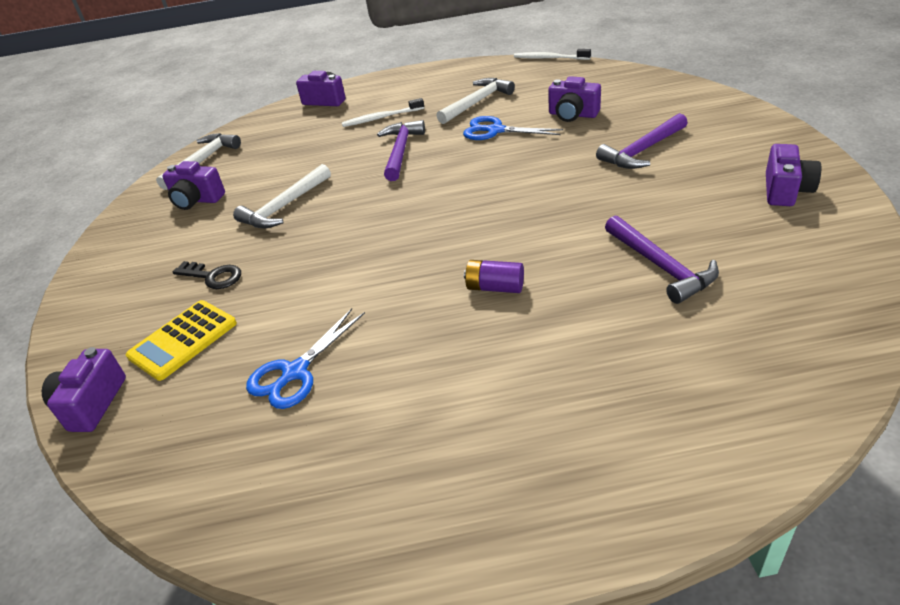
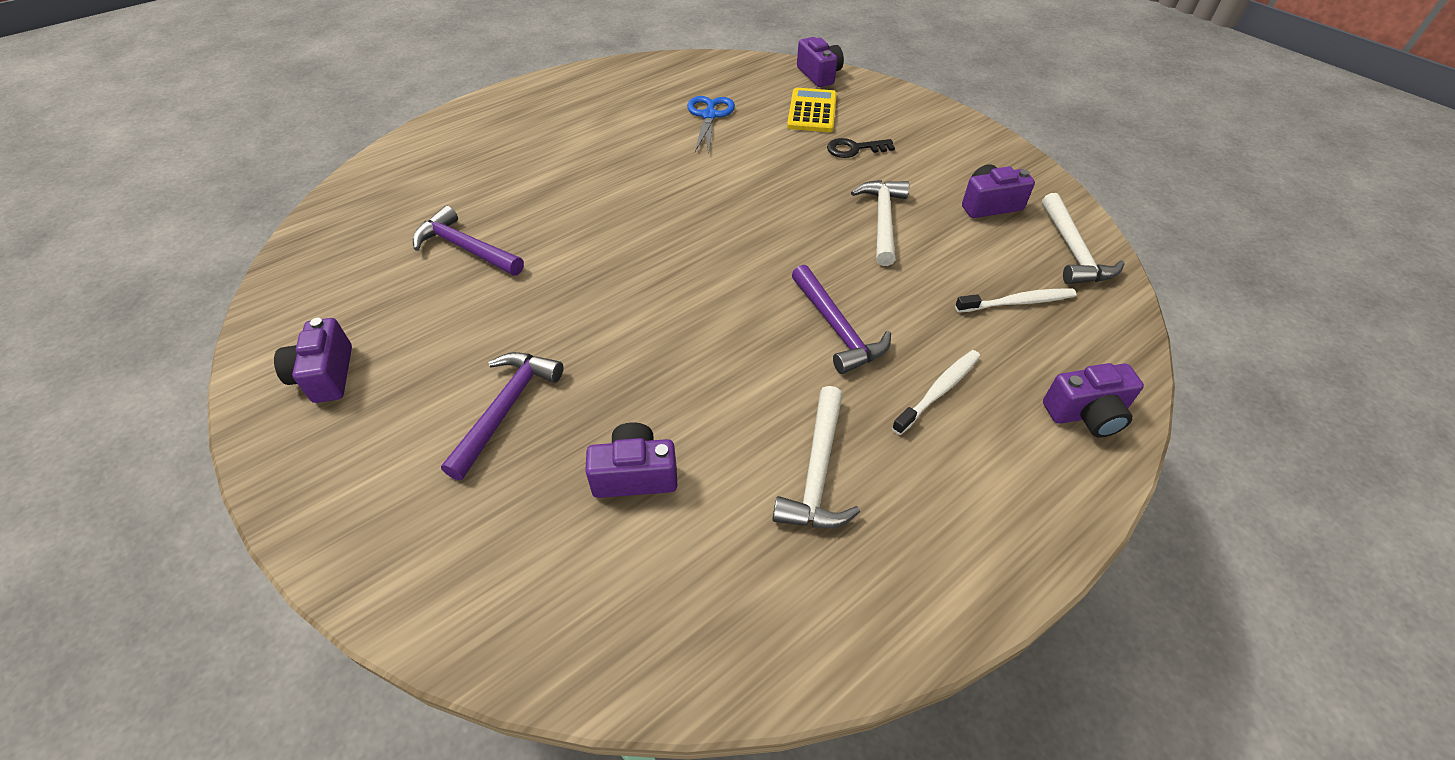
camera: 145 degrees right, 10 degrees up
blue scissors [463,116,563,140] -> none
purple battery [464,260,524,293] -> none
white toothbrush [514,49,591,60] -> white toothbrush moved to [955,289,1077,313]

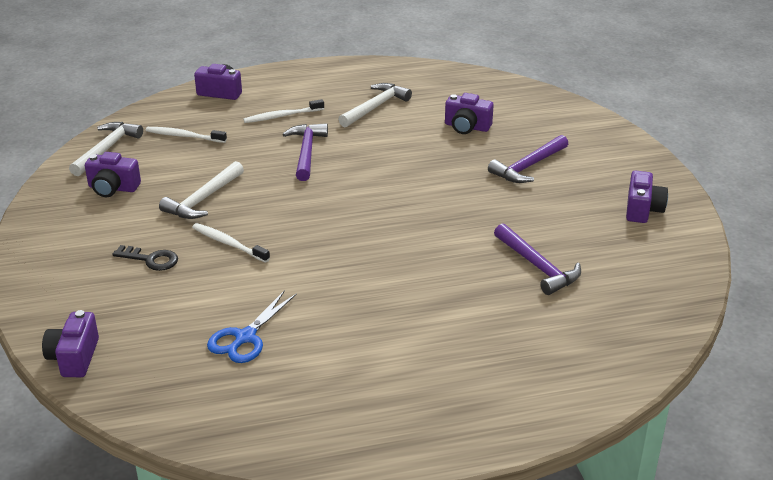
camera: 155 degrees left, 15 degrees down
yellow calculator [787,88,837,132] -> none
none -> white toothbrush [192,223,270,263]

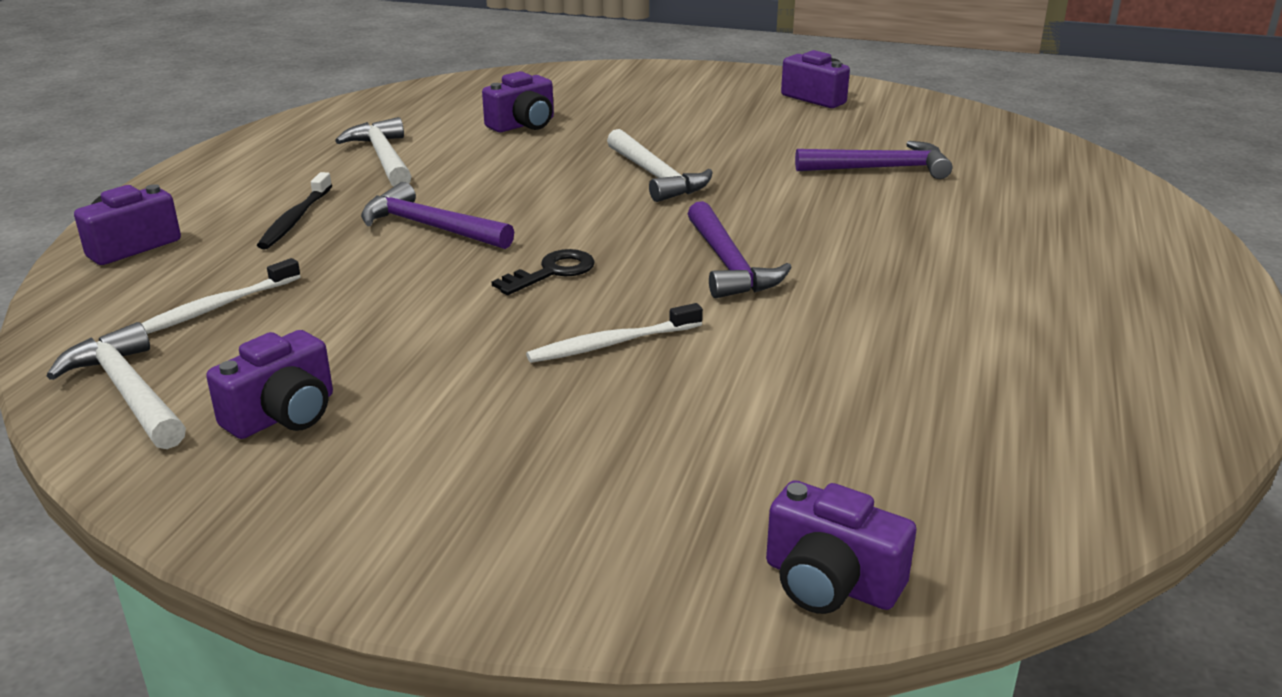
camera: 60 degrees left, 5 degrees down
black key [112,245,178,271] -> black key moved to [492,249,595,295]
white hammer [159,161,244,219] -> white hammer moved to [607,129,713,202]
blue scissors [207,290,297,363] -> none
white toothbrush [243,99,324,123] -> black toothbrush [257,172,332,249]
purple hammer [488,135,568,183] -> purple hammer moved to [688,201,792,298]

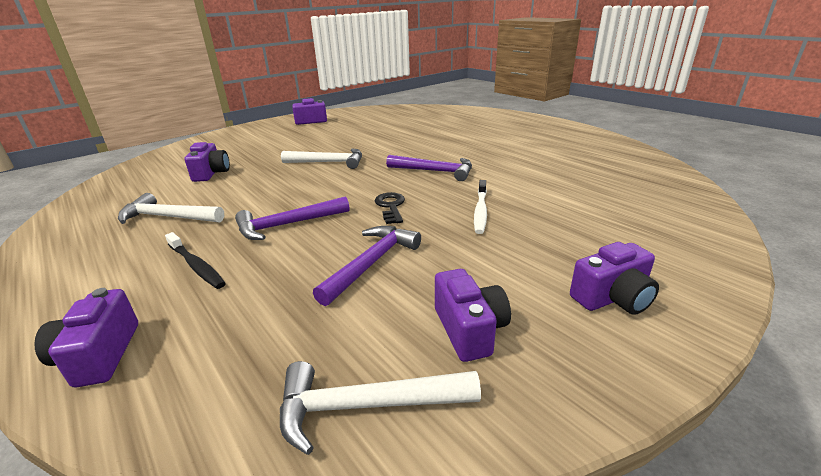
camera: 55 degrees left, 0 degrees up
white toothbrush [141,258,301,334] -> none
purple camera [766,480,916,614] -> purple camera moved to [570,242,659,315]
purple hammer [795,141,952,179] -> purple hammer moved to [313,226,421,306]

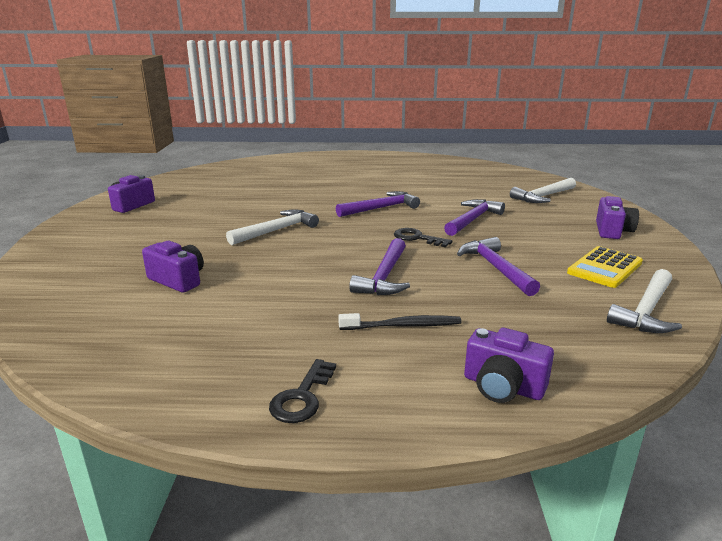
camera: 50 degrees left, 5 degrees down
white hammer [118,193,224,224] -> white hammer moved to [510,178,576,203]
purple camera [435,269,511,362] -> yellow calculator [567,246,643,288]
white toothbrush [474,180,487,234] -> purple hammer [444,199,505,236]
none -> black key [269,359,336,423]

